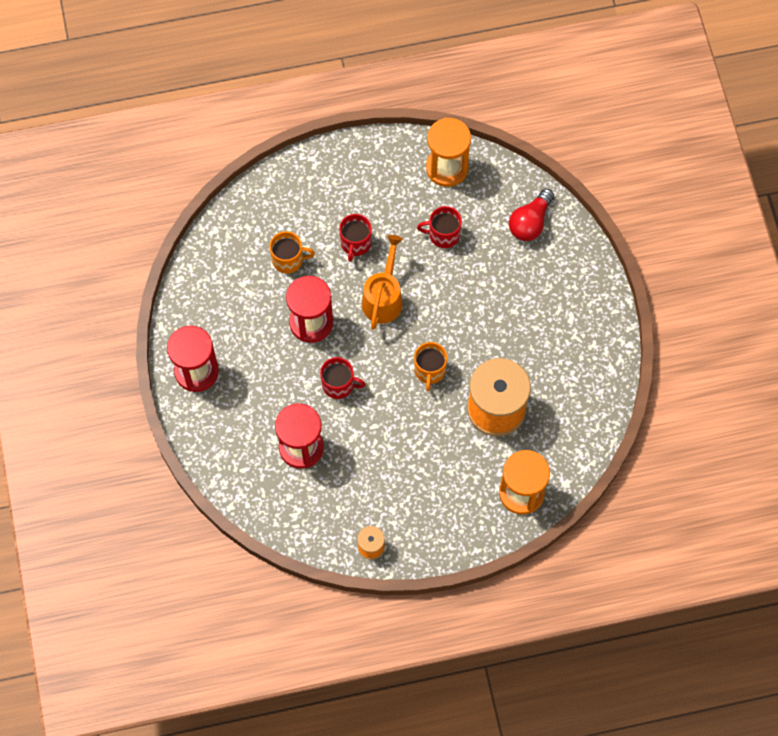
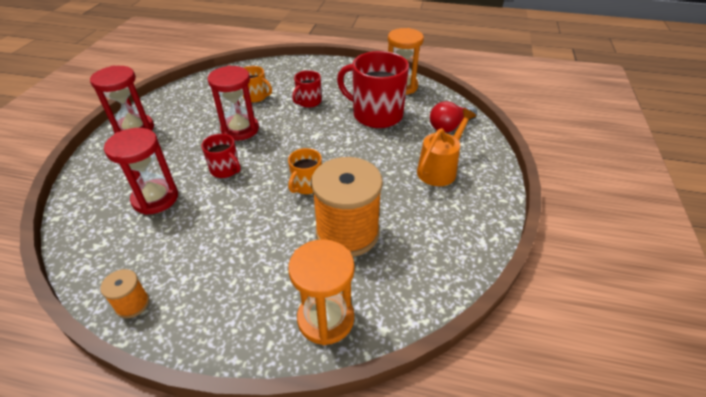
camera: 25 degrees right, 25 degrees down
orange watering can [362,235,403,330] -> orange watering can moved to [417,109,476,186]
red mug [417,206,462,248] -> red mug [337,51,409,128], size x1.95

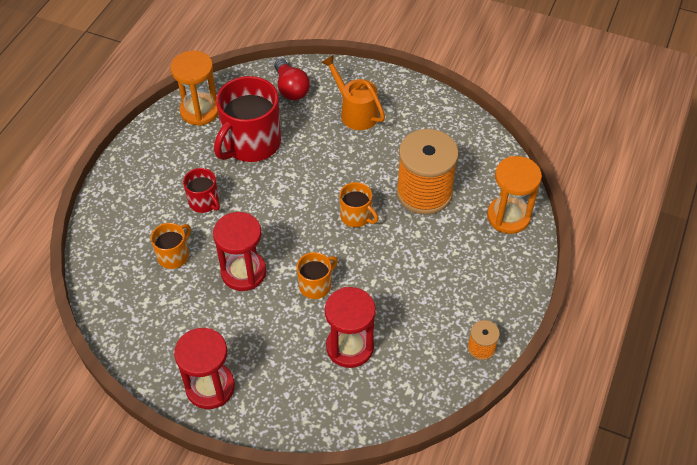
camera: 80 degrees left, 10 degrees up
red mug [201,134,241,178] -> orange mug [297,252,338,299]

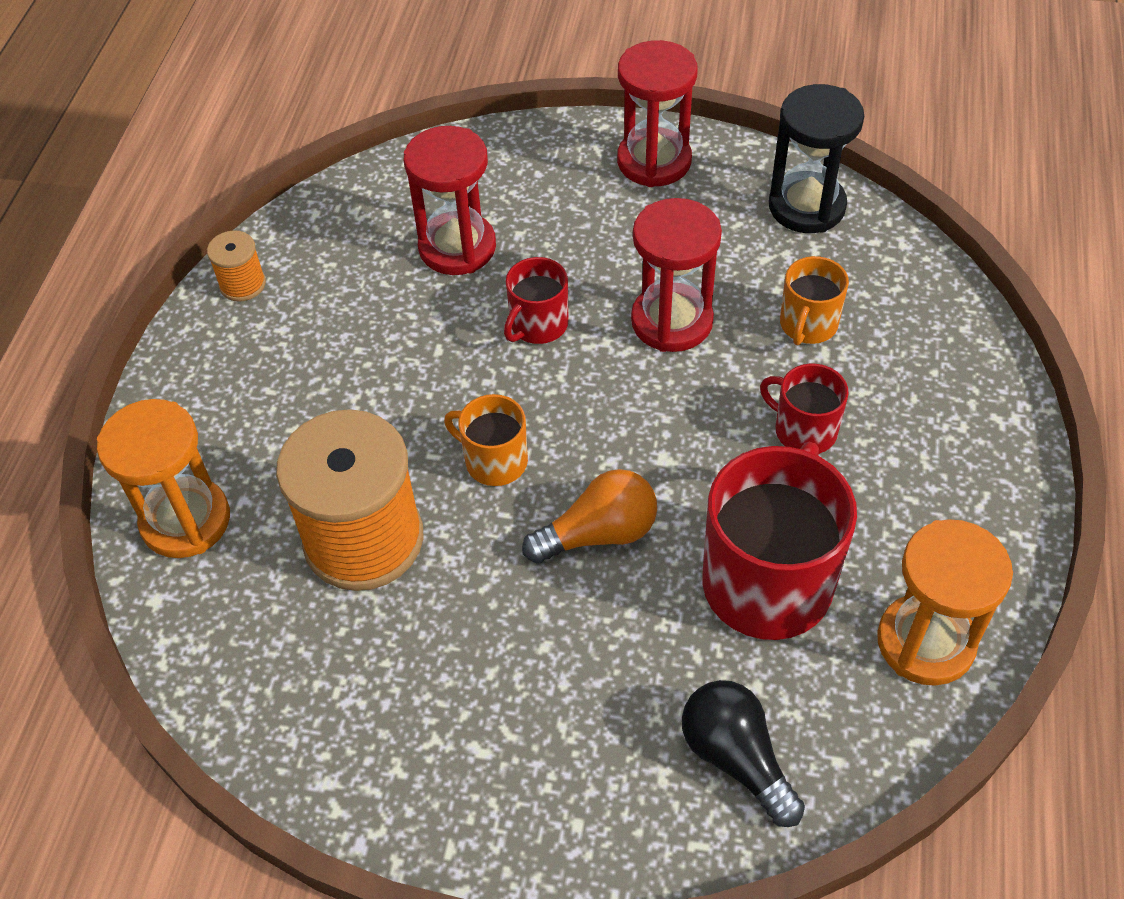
camera: 170 degrees right, 0 degrees up
red light bulb [274,58,310,100] -> black light bulb [682,680,805,827]
orange mug [297,252,338,299] -> red mug [504,257,568,344]
orange watering can [321,55,385,130] -> none
none -> orange light bulb [522,469,657,563]
none -> black hourglass [769,84,864,233]

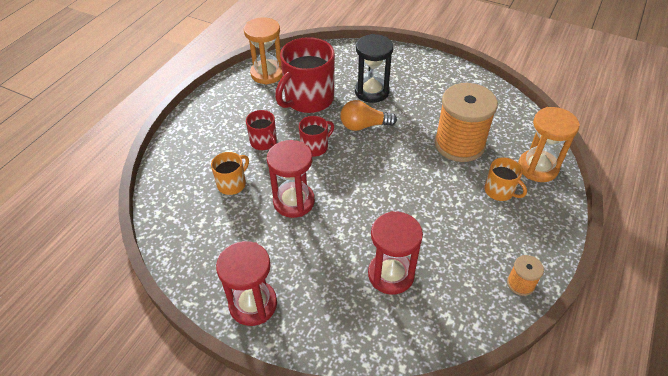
camera: 165 degrees left, 5 degrees down
orange mug [444,394,528,486] -> orange mug moved to [485,157,527,201]
red mug [504,257,568,344] -> red mug moved to [299,116,334,157]
black light bulb [682,680,805,827] -> none
black hourglass [769,84,864,233] -> black hourglass moved to [355,34,393,103]

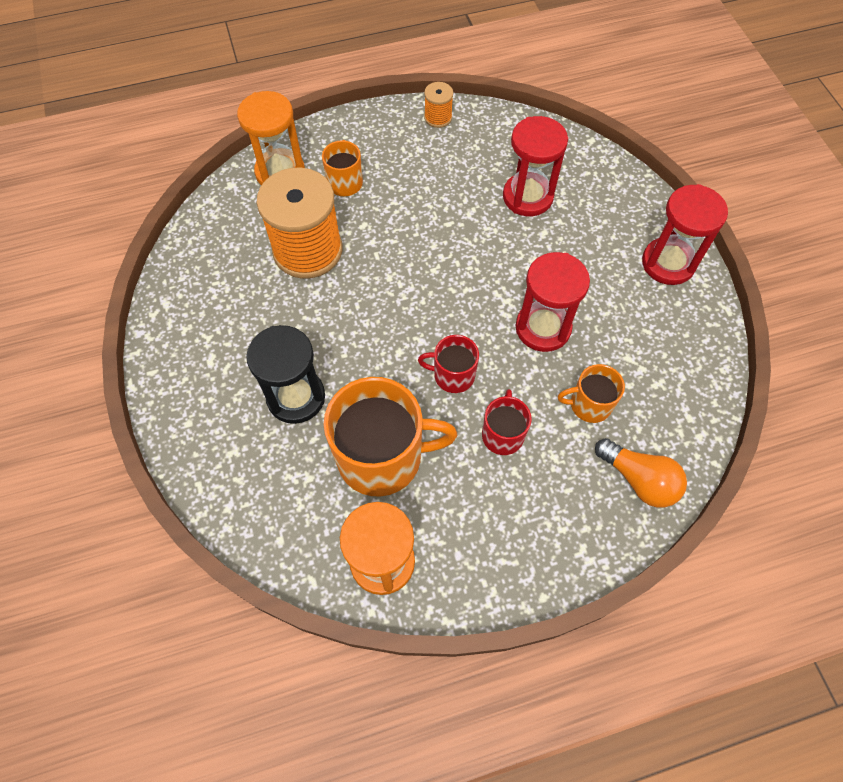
camera: 135 degrees left, 15 degrees up
red mug [275,37,335,113] -> orange mug [323,377,457,497]
orange light bulb [340,100,397,131] -> orange light bulb moved to [595,438,687,508]

